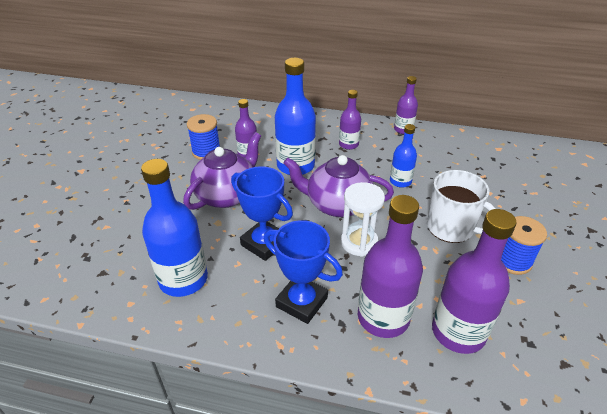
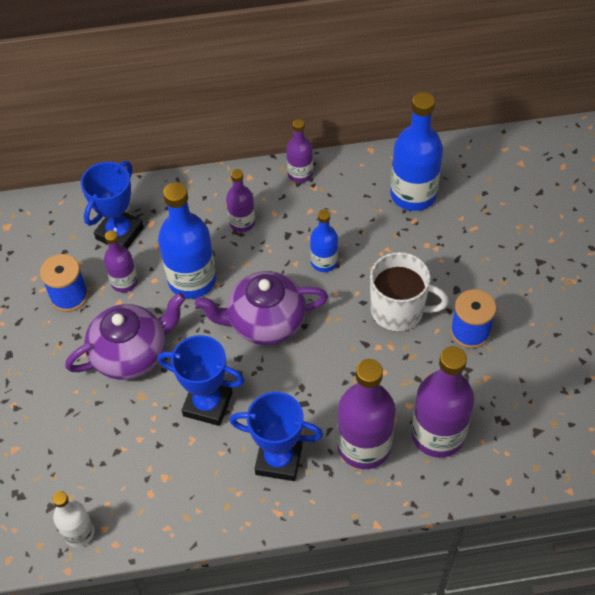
camera: 20 degrees left, 15 degrees up
blue bottle [141,159,208,297] -> blue bottle moved to [390,92,443,211]
purple teapot [183,132,261,210] -> purple teapot turned 45 degrees clockwise [65,292,186,380]
white hourglass [341,182,385,257] -> none
none -> white bottle [52,491,95,547]
none -> blue trophy [81,161,144,249]

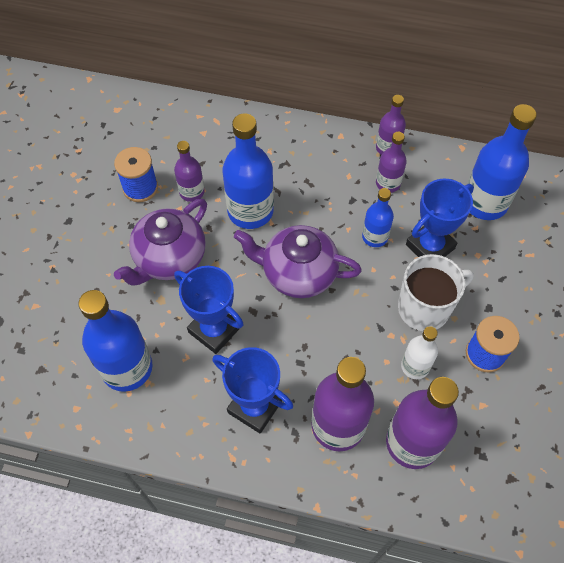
camera: 20 degrees right, 5 degrees up
white bottle [52,491,95,547] -> white bottle moved to [401,326,438,379]
purple teapot [65,292,186,380] -> purple teapot turned 135 degrees clockwise [114,199,207,286]
blue trophy [81,161,144,249] -> blue trophy moved to [406,179,474,257]
purple bottle [226,169,255,232] -> purple bottle moved to [376,132,407,193]
white mug [370,252,449,332] -> white mug turned 60 degrees counterclockwise [398,254,474,331]
none -> blue bottle [79,290,153,392]

